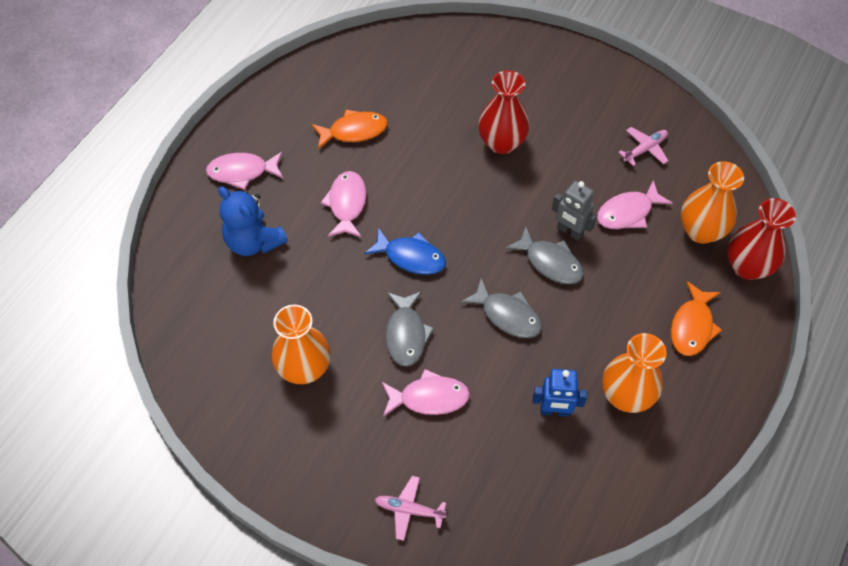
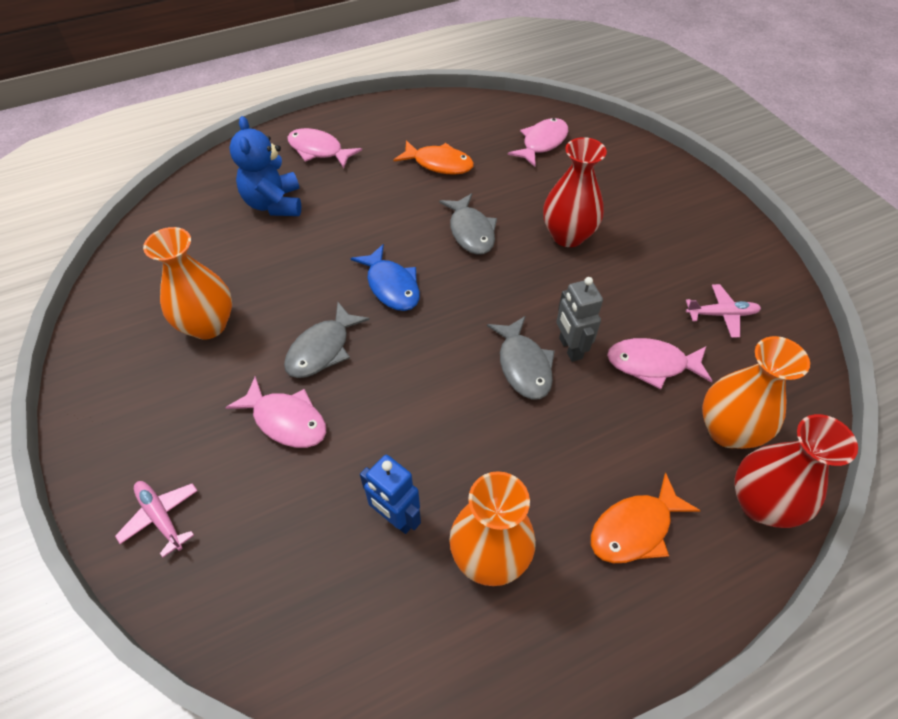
camera: 35 degrees right, 5 degrees down
pink fish [321,171,366,238] -> pink fish moved to [508,118,568,167]
grey fish [461,278,542,338] -> grey fish moved to [439,193,497,255]

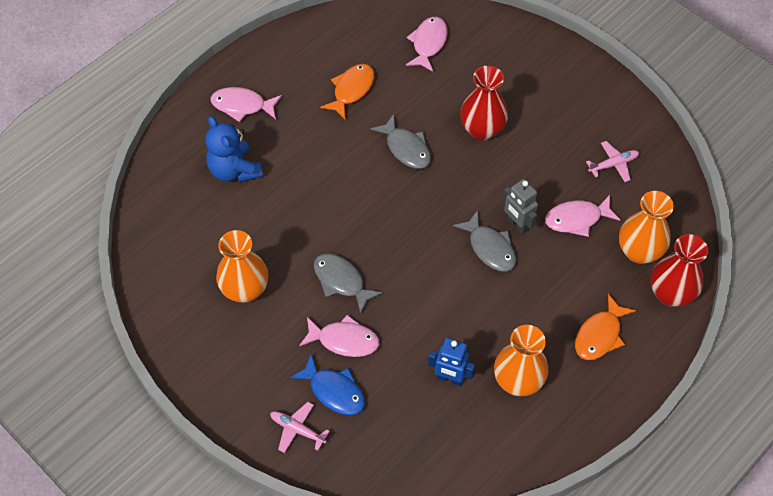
camera: 20 degrees left, 5 degrees up
grey fish [284,302,370,378] -> grey fish turned 120 degrees clockwise [314,253,383,314]
blue fish [350,244,420,311] -> blue fish moved to [290,354,365,415]
orange fish [393,140,474,175] -> orange fish turned 60 degrees counterclockwise [320,64,374,119]

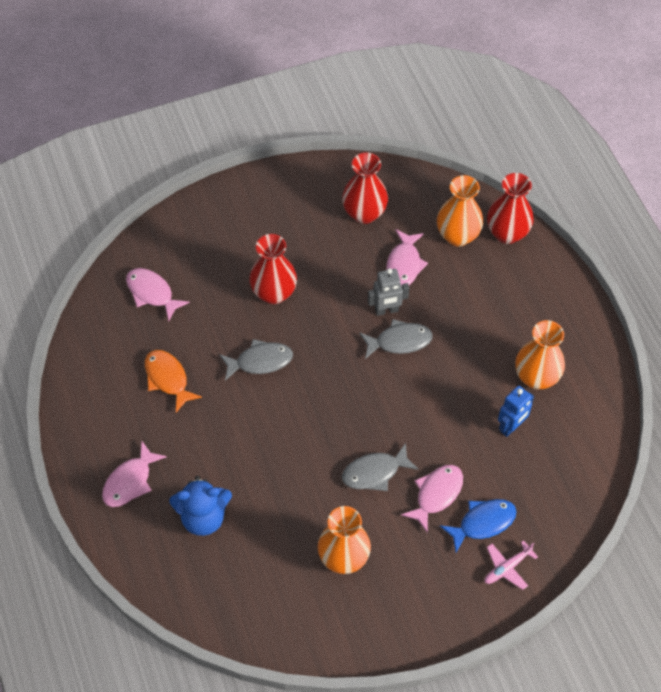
camera: 65 degrees left, 0 degrees up
orange fish [575,294,636,360] -> none
pink plane [586,141,639,182] -> red vase [342,152,388,224]

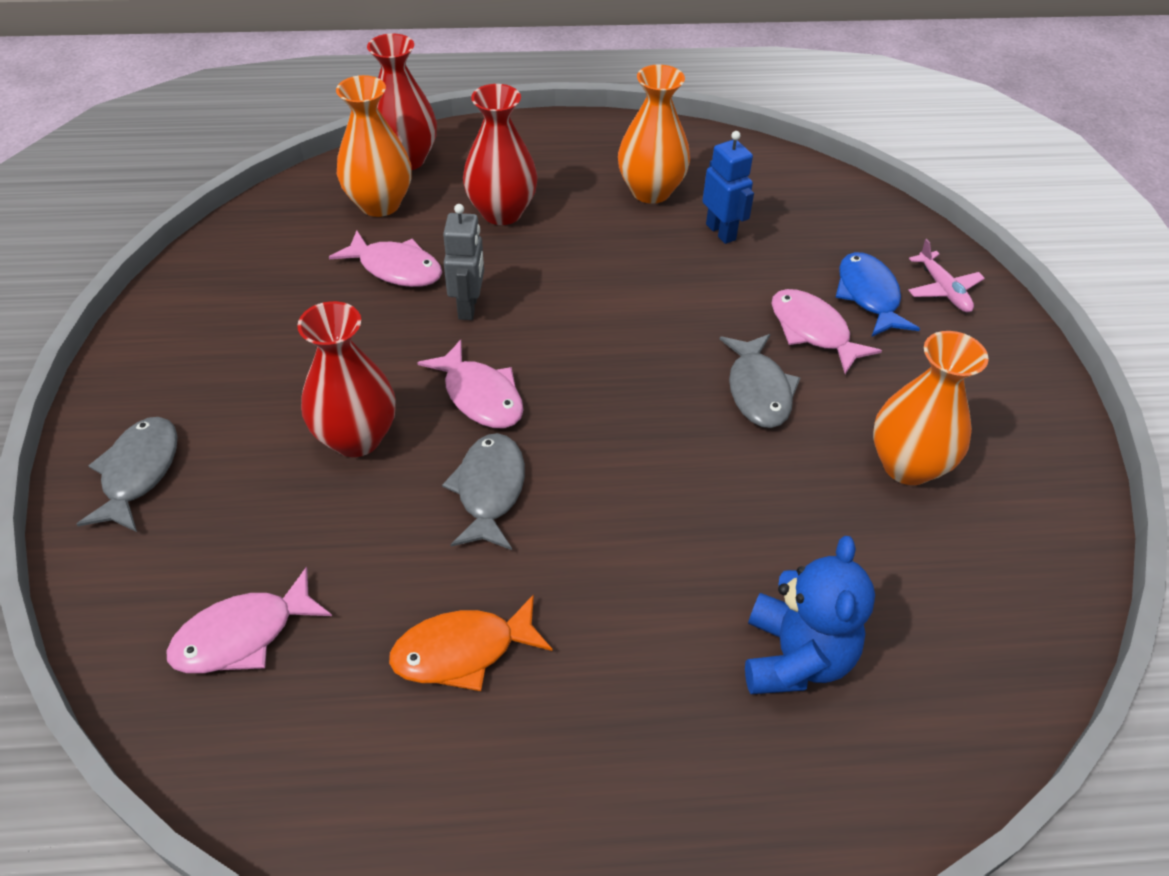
camera: 75 degrees left, 10 degrees down
pink fish [102,441,167,507] -> pink fish moved to [417,340,524,428]
red vase [342,152,388,224] -> red vase moved to [463,84,538,225]
grey fish [359,319,433,359] -> grey fish moved to [77,417,178,532]

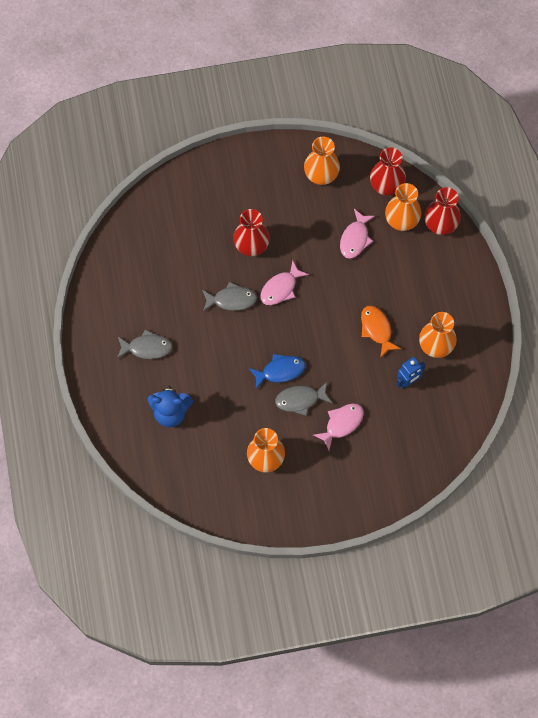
camera: 85 degrees right, 20 degrees up
grey fish [77,417,178,532] -> grey fish moved to [117,329,173,359]
pink fish [166,567,332,673] -> none
orange fish [389,594,553,691] -> orange fish moved to [361,306,401,358]
grey robot [443,204,484,320] -> none
red vase [463,84,538,225] -> red vase moved to [370,147,406,196]
blue fish [835,252,920,337] -> blue fish moved to [249,354,305,390]
pink plane [908,239,985,312] -> none
none -> orange vase [304,137,340,185]

